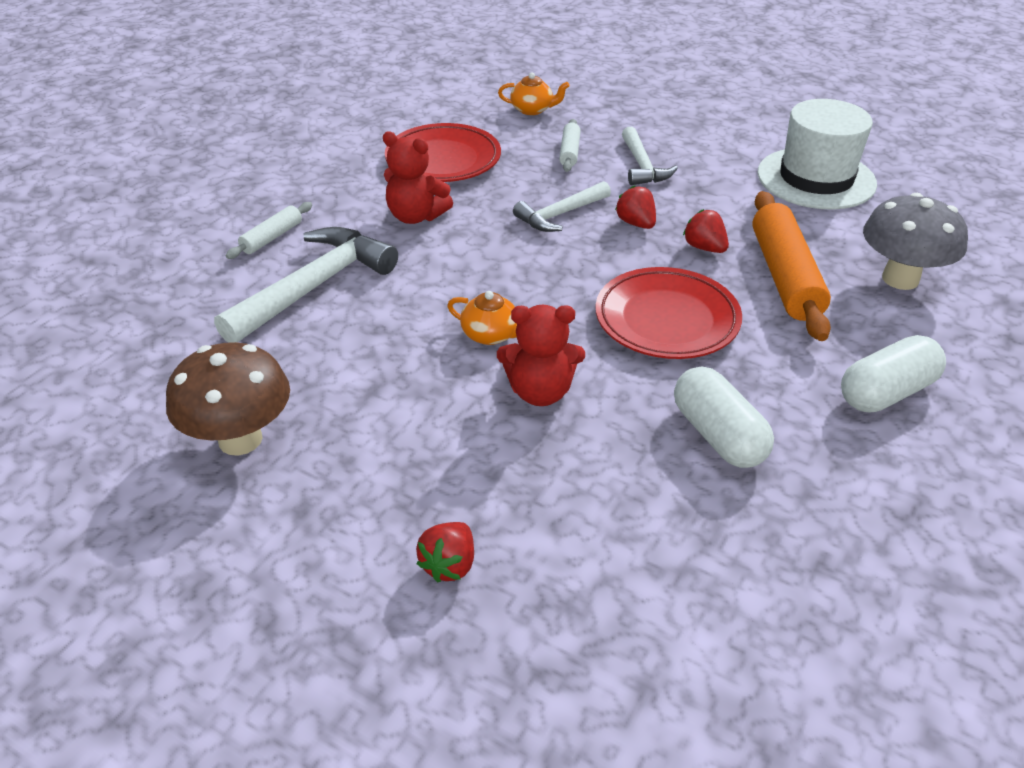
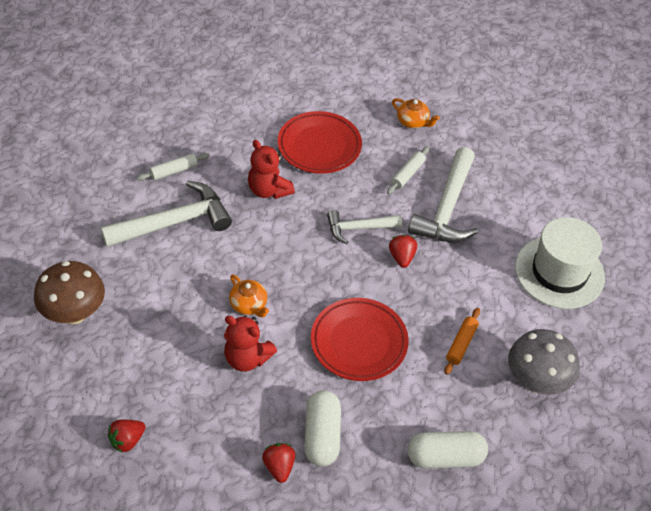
camera: 25 degrees right, 10 degrees up
white hammer [622,127,678,185] -> white hammer [408,147,478,242], size x1.68
red strawberry [683,209,729,253] -> red strawberry moved to [262,443,295,483]
orange rolling pin [752,191,831,341] -> orange rolling pin [444,308,480,374], size x0.50

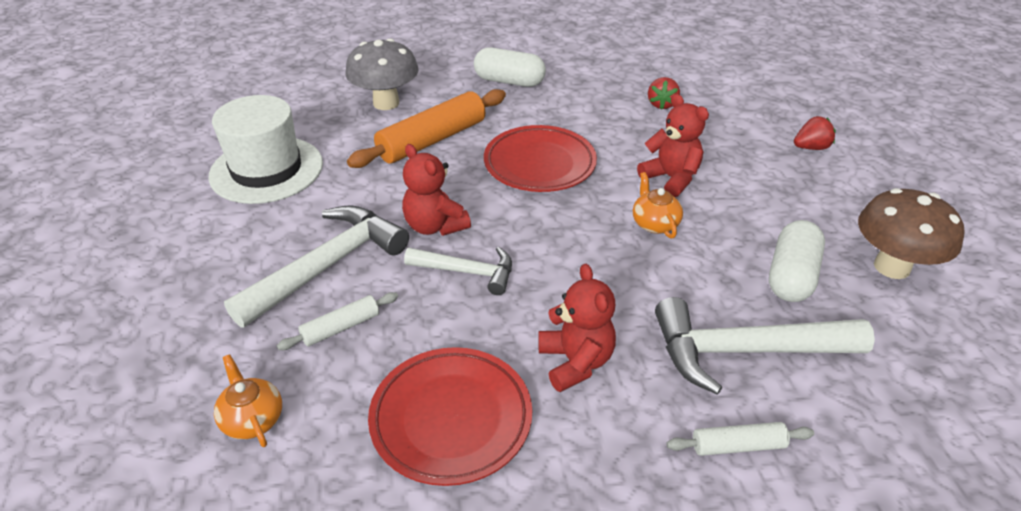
camera: 155 degrees left, 10 degrees down
white capsule [304,390,341,466] -> white capsule moved to [769,220,825,302]
red strawberry [389,235,417,268] -> red teddy bear [402,144,471,236]
orange rolling pin [444,308,480,374] -> orange rolling pin [347,89,506,168], size x1.99

